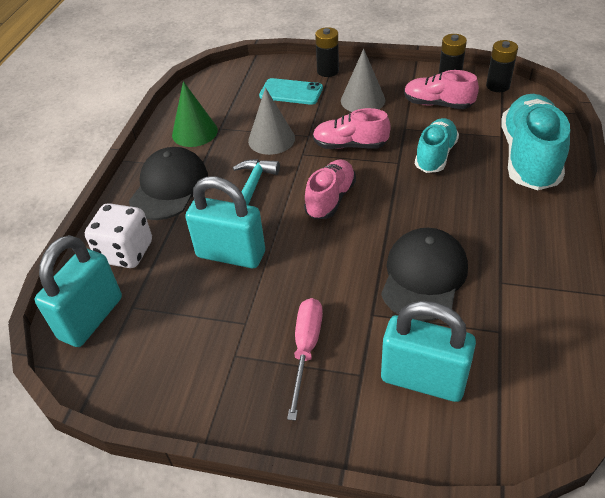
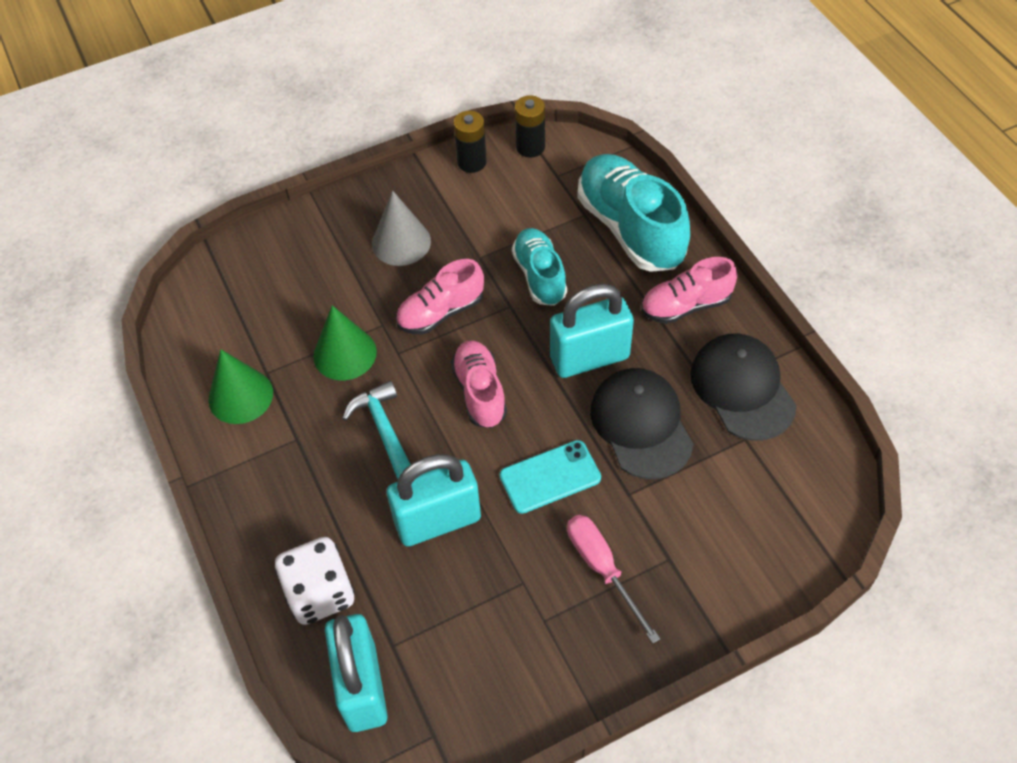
camera: 40 degrees left, 10 degrees up
black cap [129,147,208,220] -> black cap moved to [690,334,797,440]
grey cone [248,87,295,155] -> green cone [313,305,377,380]
turquoise phone [259,78,323,105] -> turquoise phone moved to [499,440,601,514]
black battery [315,27,339,77] -> none
turquoise padlock [381,301,476,402] -> turquoise padlock moved to [550,284,634,378]
pink shoe [404,70,479,109] -> pink shoe moved to [641,257,737,324]

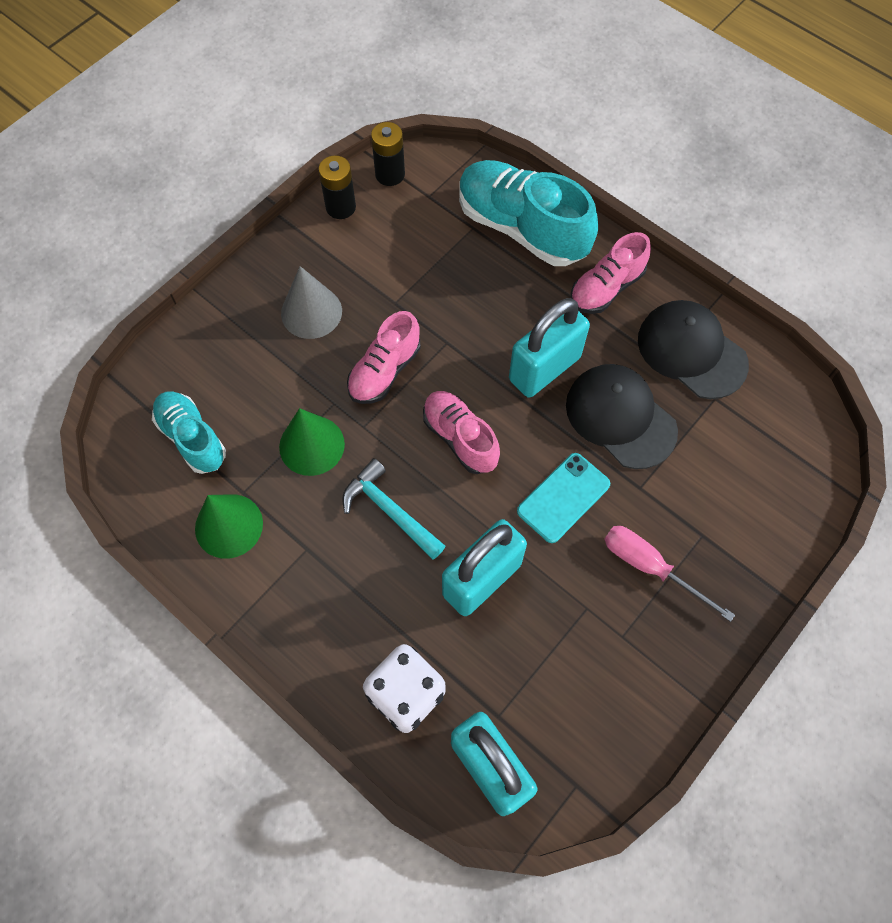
camera: 25 degrees left, 10 degrees up
turquoise shoe [512,228,567,306] -> turquoise shoe moved to [152,391,226,474]

